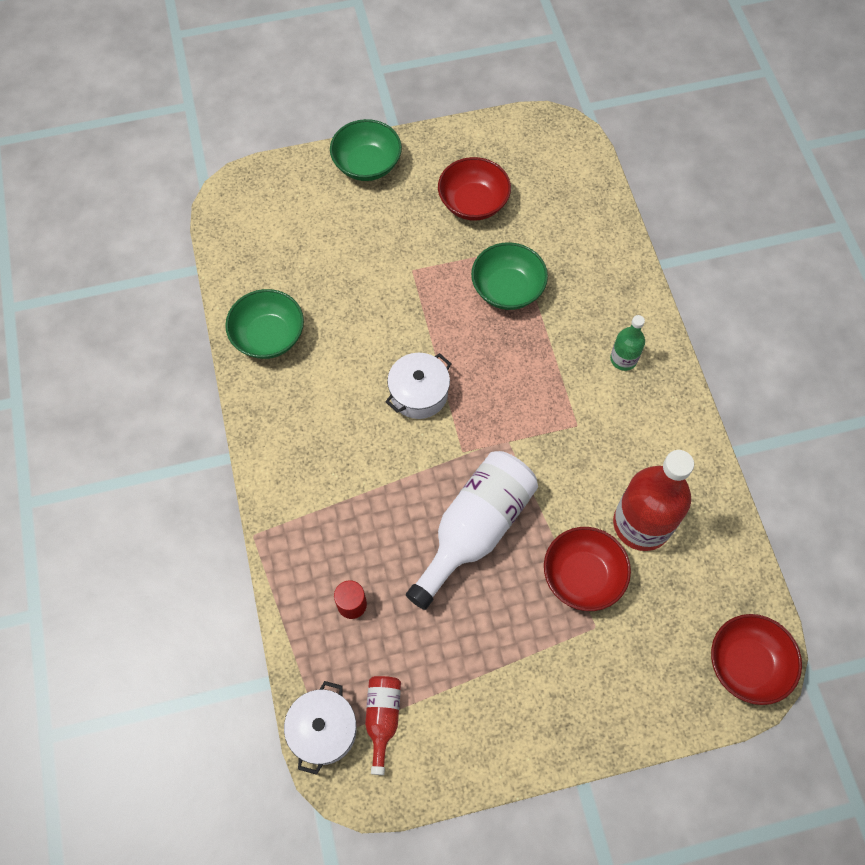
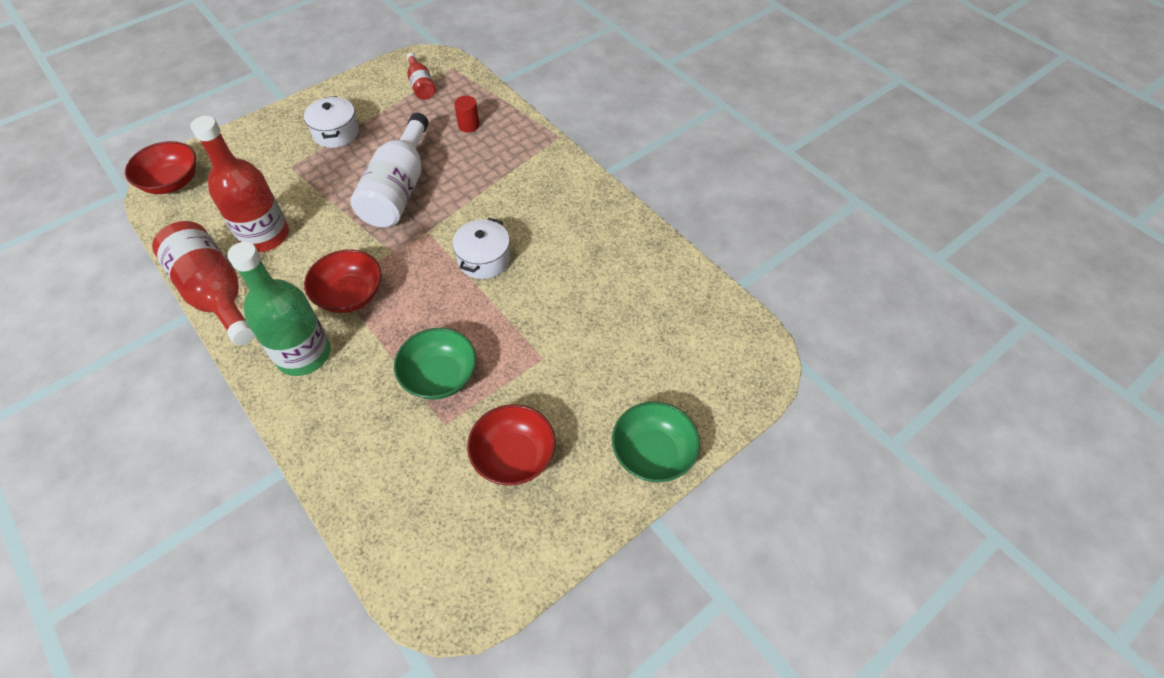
camera: 155 degrees right, 10 degrees down
green bowl [225,289,304,359] -> none
white pot [284,681,357,775] -> white pot moved to [304,96,359,148]
red bowl [544,527,631,611] -> red bowl moved to [304,249,381,313]
green bottle [610,315,645,371] -> green bottle [227,242,331,376], size x1.98
none -> red bottle [152,221,255,345]

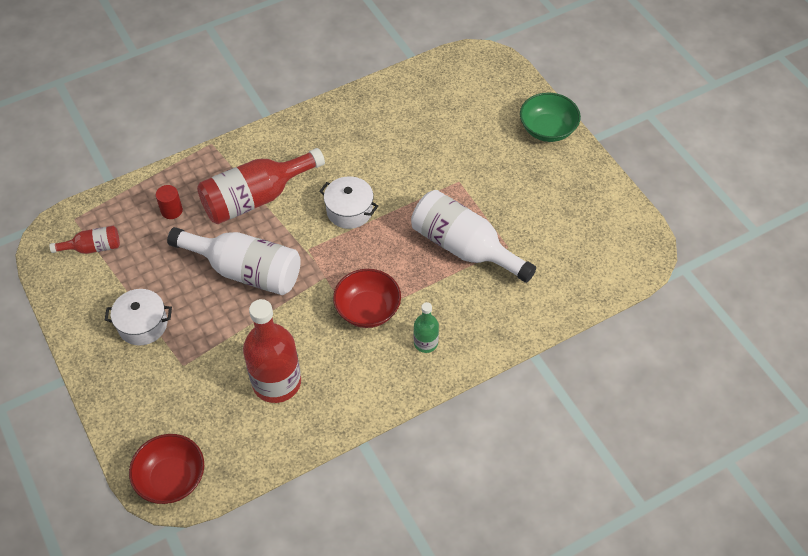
camera: 80 degrees left, 0 degrees up
red bottle [152,221,255,345] -> red bottle moved to [197,148,325,224]
green bottle [227,242,331,376] -> green bottle [414,302,439,353], size x0.50
green bowl [394,328,476,400] -> white bottle [411,190,536,283]
red bowl [467,404,556,485] -> none

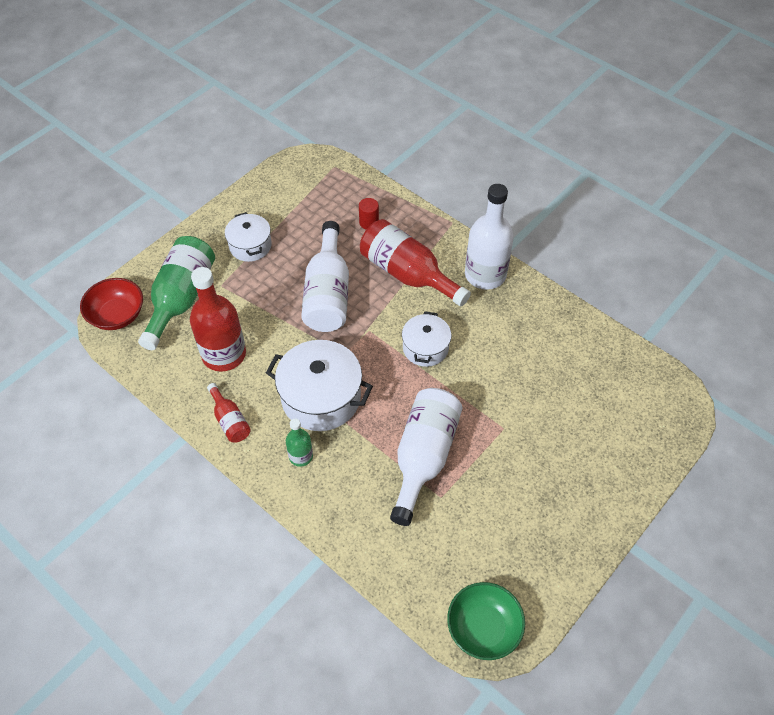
camera: 70 degrees right, 0 degrees up
red bottle [49,226,120,254] -> red bottle moved to [207,383,251,443]
red bowl [333,269,401,328] -> white pot [266,340,373,431]
green bowl [520,93,581,142] -> green bowl moved to [447,582,525,660]
none -> green bottle [138,236,215,350]
none -> white bottle [465,184,514,290]

